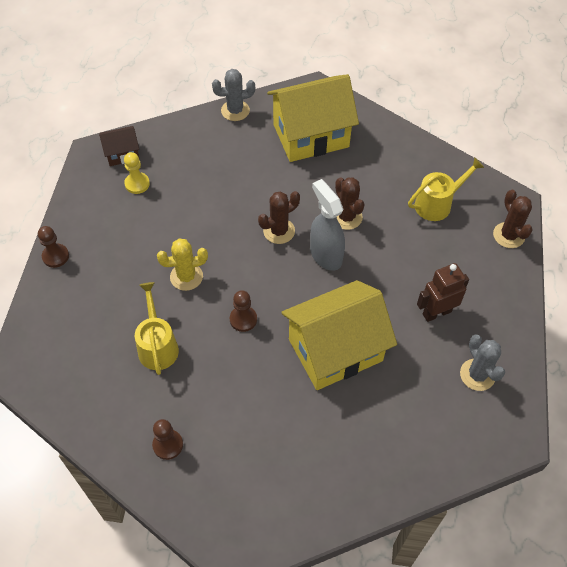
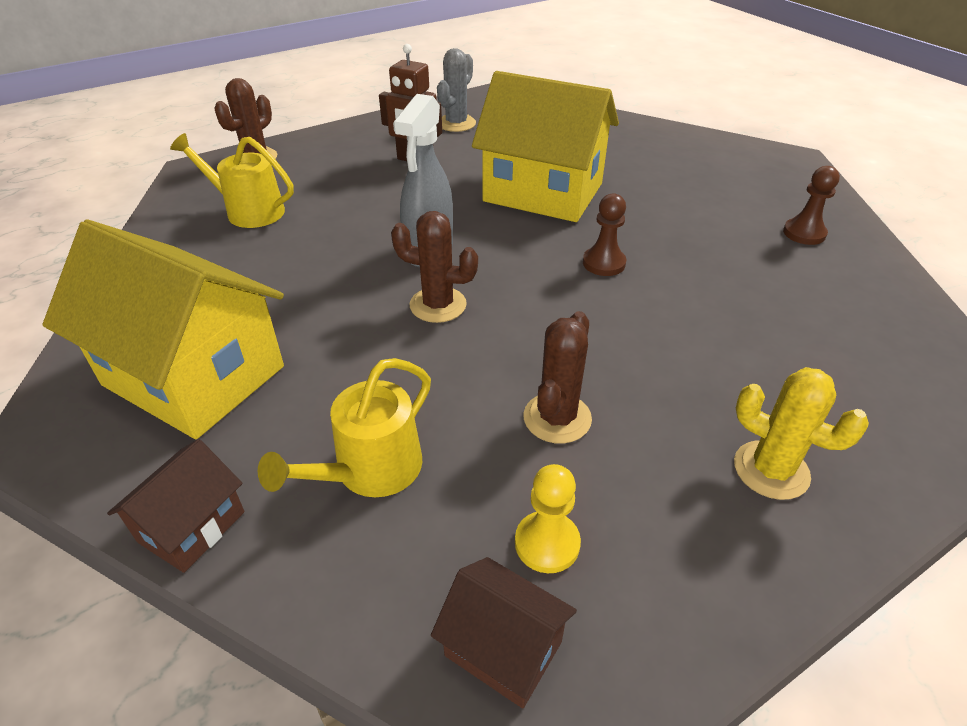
camera: 130 degrees left, 15 degrees down
brown pawn [38,226,69,268] -> none
yellow watering can [135,282,179,375] -> yellow watering can moved to [258,358,431,497]
yellow cactus [157,238,208,291] -> yellow cactus moved to [734,367,869,500]
grey cactus [212,69,255,121] -> brown house [107,439,244,573]
brown cactus [335,177,365,230] -> brown cactus moved to [523,311,592,444]

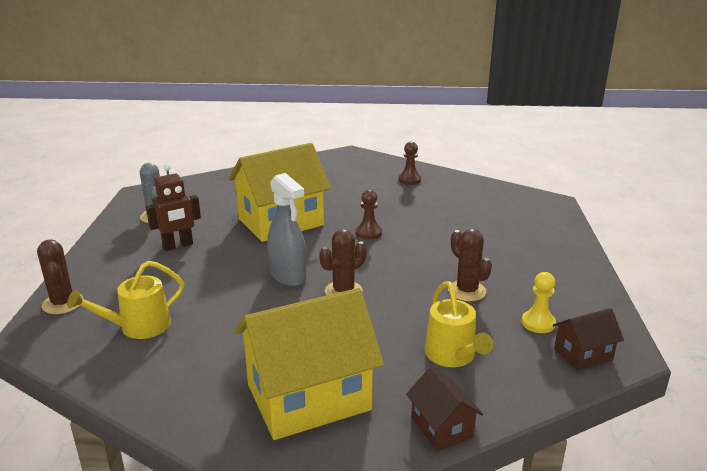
camera: 55 degrees left, 15 degrees down
yellow cactus [734,367,869,500] -> none

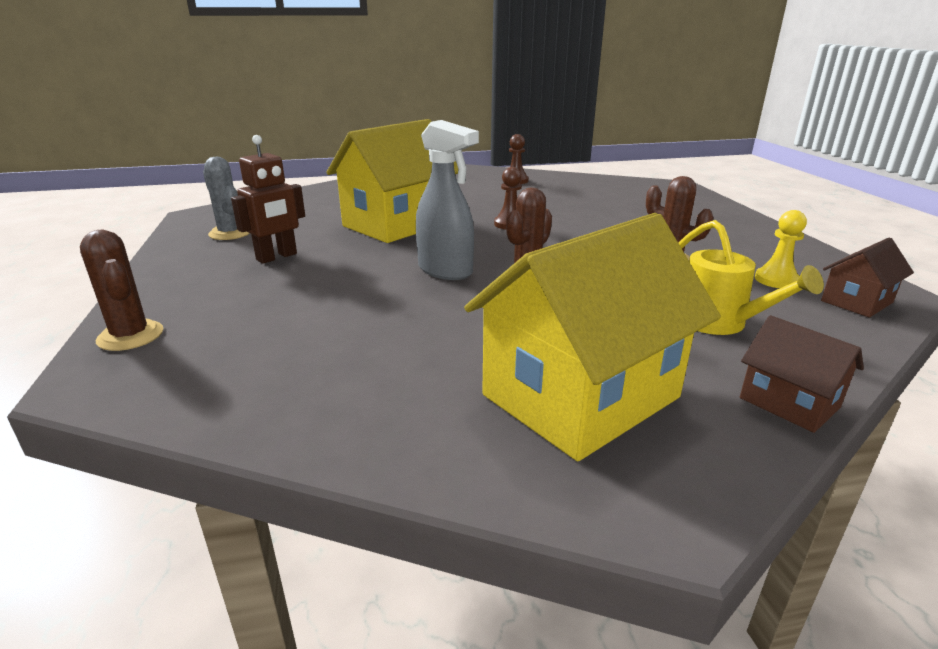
camera: 15 degrees left, 0 degrees up
yellow watering can [67,261,184,339] -> none

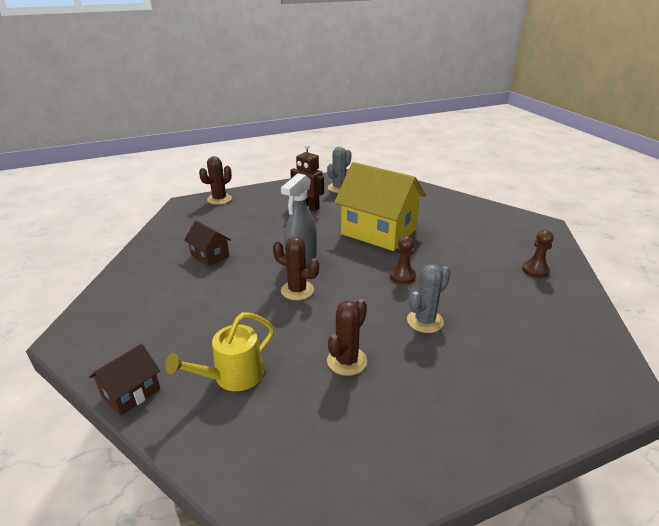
camera: 80 degrees right, 5 degrees up
yellow house [464,213,721,461] -> none
yellow pawn [755,210,807,288] -> none
brown house [821,237,914,317] -> brown house moved to [184,221,231,267]
none -> grey cactus [407,264,451,333]

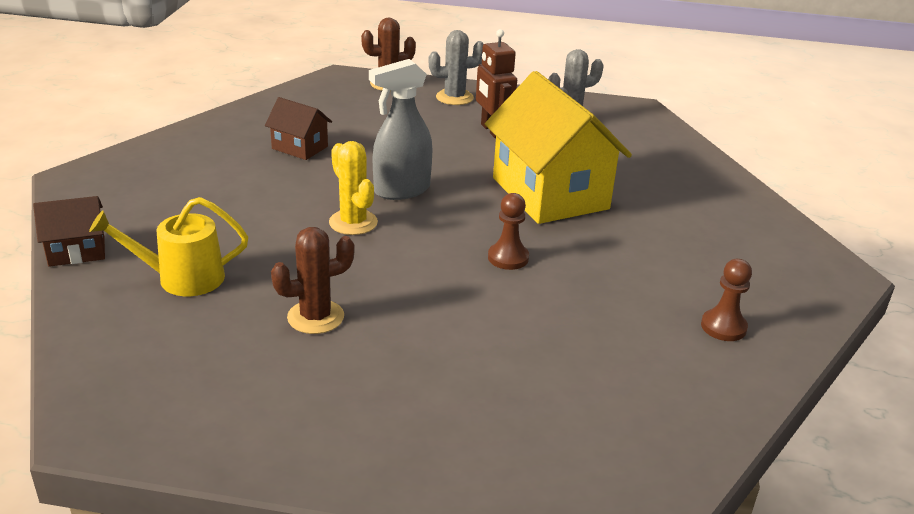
camera: 30 degrees right, 0 degrees up
brown house [184,221,231,267] -> brown house turned 45 degrees counterclockwise [265,97,332,160]
brown cactus [273,237,319,300] -> yellow cactus [329,141,378,235]
grey cactus [407,264,451,333] -> grey cactus moved to [429,30,484,105]

